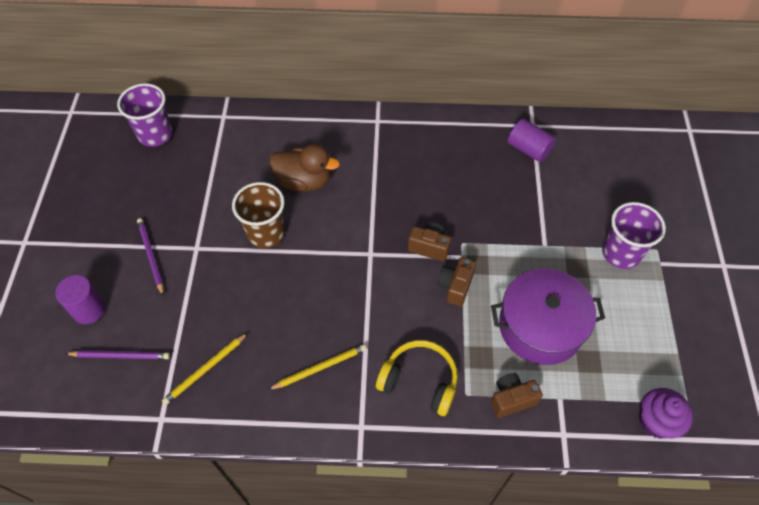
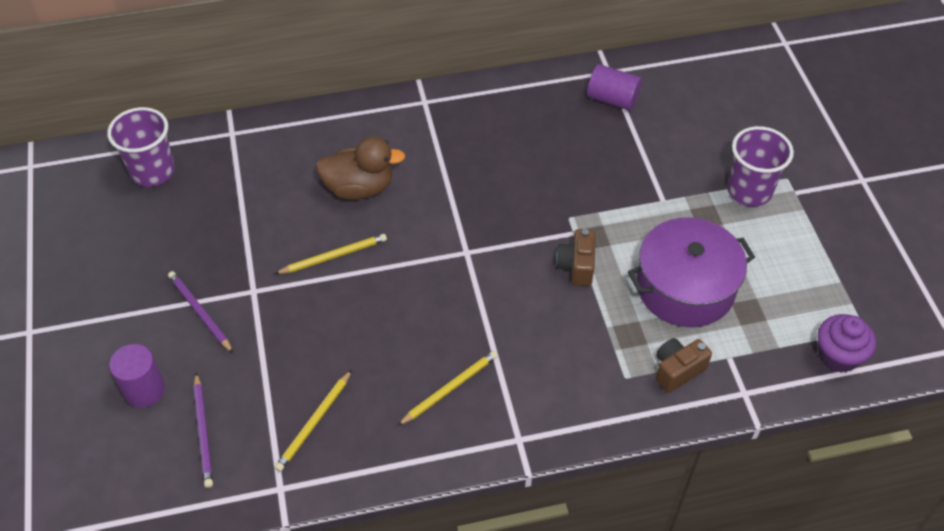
camera: 15 degrees left, 5 degrees down
purple pencil [65,350,170,359] -> purple pencil turned 90 degrees clockwise [194,373,213,488]
brown cup [232,182,285,248] -> yellow pencil [275,234,387,274]
yellow headphones [376,340,458,416] -> none
brown camera [408,222,451,262] -> none

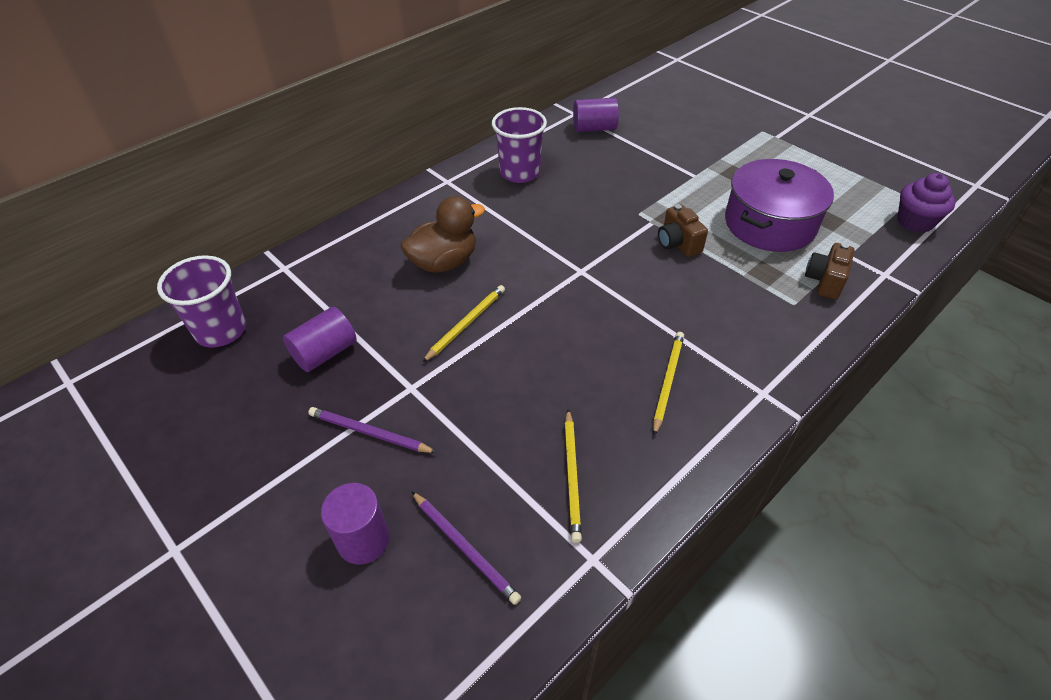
camera: 30 degrees left, 5 degrees down
purple cup [727,126,794,207] -> purple cup moved to [492,107,547,183]
none -> purple cylinder [283,307,357,372]

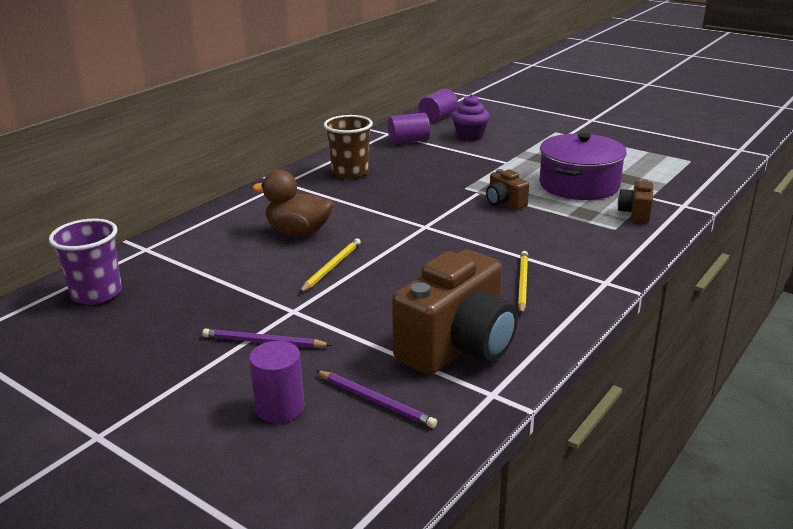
camera: 10 degrees left, 20 degrees down
purple cylinder [283,307,357,372] -> purple cylinder moved to [419,88,458,122]
brown duck [400,196,485,273] -> brown duck turned 120 degrees counterclockwise [252,170,333,236]
purple cup [492,107,547,183] -> brown cup [324,115,373,179]
yellow pencil [565,409,582,543] -> brown camera [392,250,518,375]
purple cupcake [897,173,956,233] -> purple cupcake moved to [452,94,490,141]

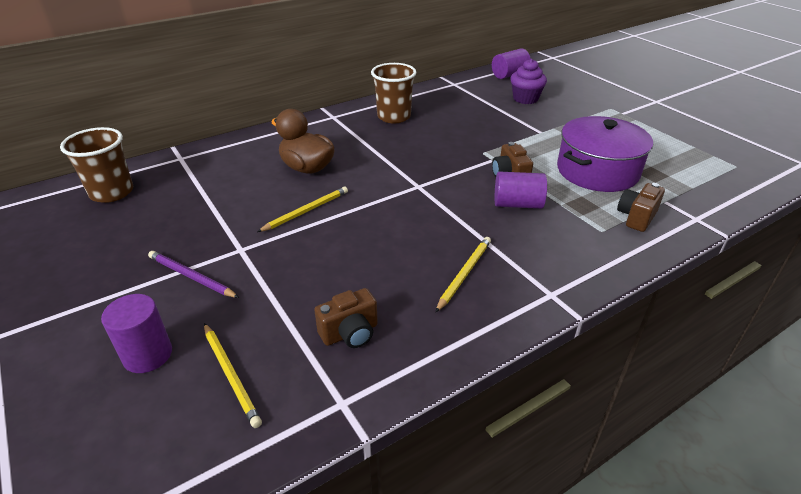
camera: 20 degrees right, 10 degrees up
purple cup [49,219,122,305] -> brown cup [60,127,133,203]
purple pencil [317,371,437,428] -> yellow pencil [204,323,262,428]
purple cylinder [388,113,430,144] -> purple cylinder moved to [495,171,547,209]
brown camera [392,250,518,375] -> brown camera [314,288,378,348], size x0.47

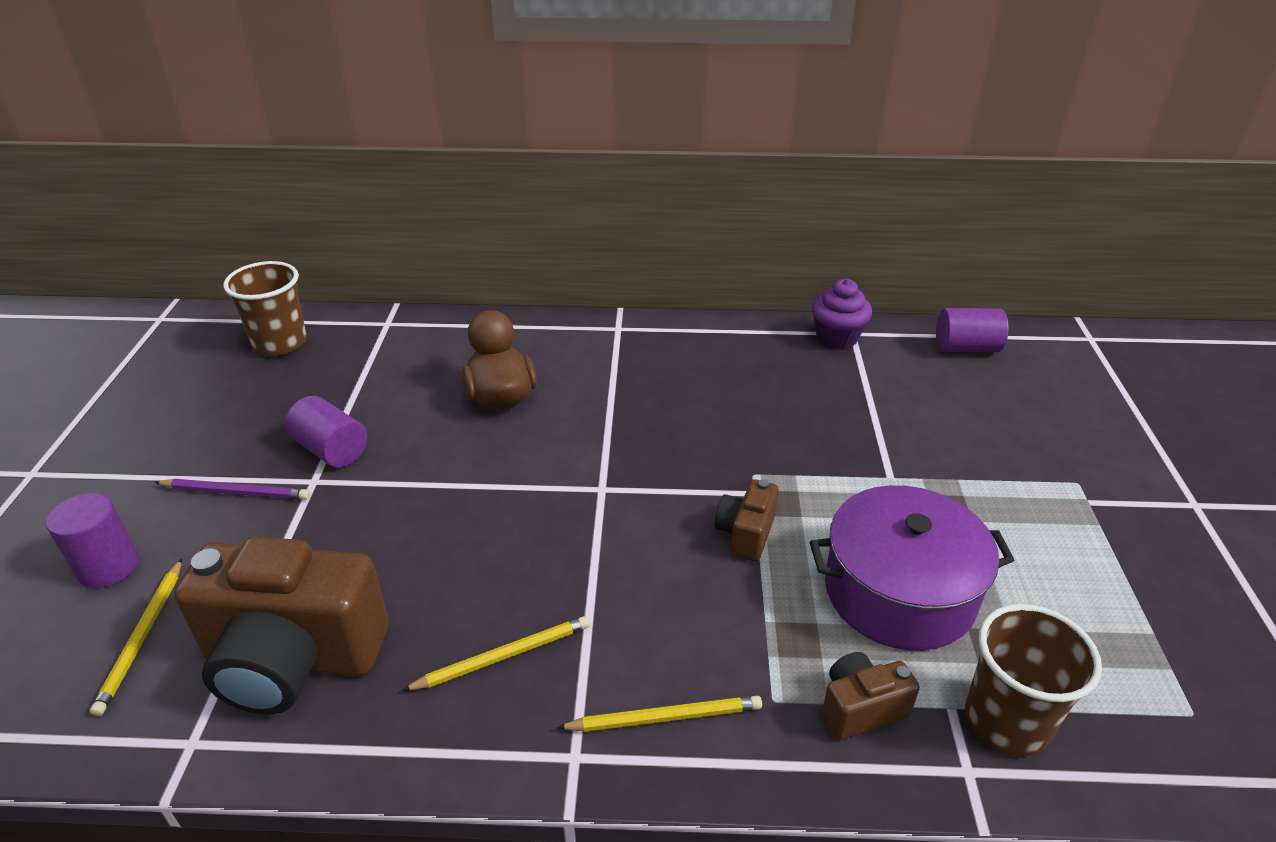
camera: 35 degrees right, 0 degrees up
purple pencil [148,251,239,298] -> purple pencil turned 120 degrees clockwise [154,479,310,500]
yellow pencil [257,187,348,232] -> yellow pencil moved to [557,696,762,732]
brown camera [314,288,378,348] -> brown camera [174,536,389,714], size x2.13
brown cup [371,63,416,123] -> brown cup moved to [965,604,1102,756]
purple cylinder [495,171,547,209] -> purple cylinder moved to [285,396,367,468]
purple cupcake [510,59,547,104] -> purple cupcake moved to [812,279,872,349]

